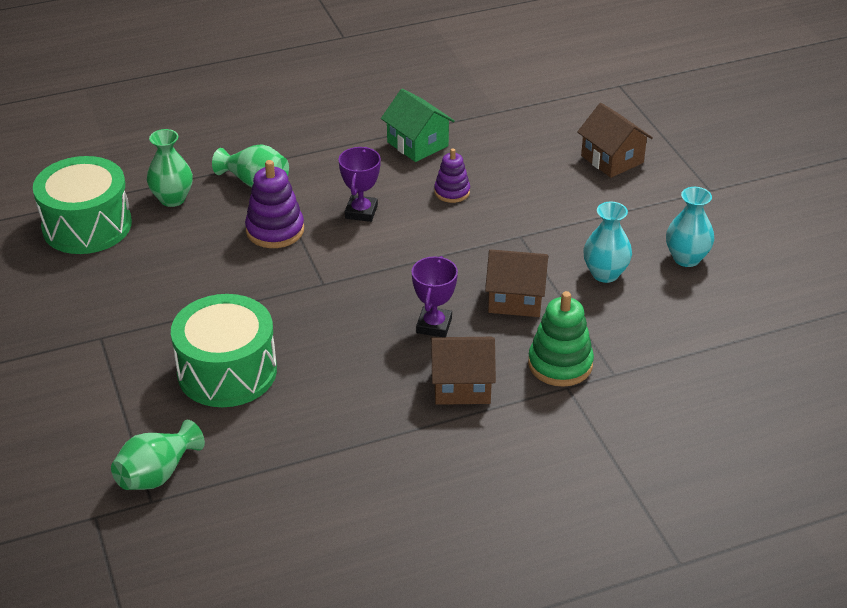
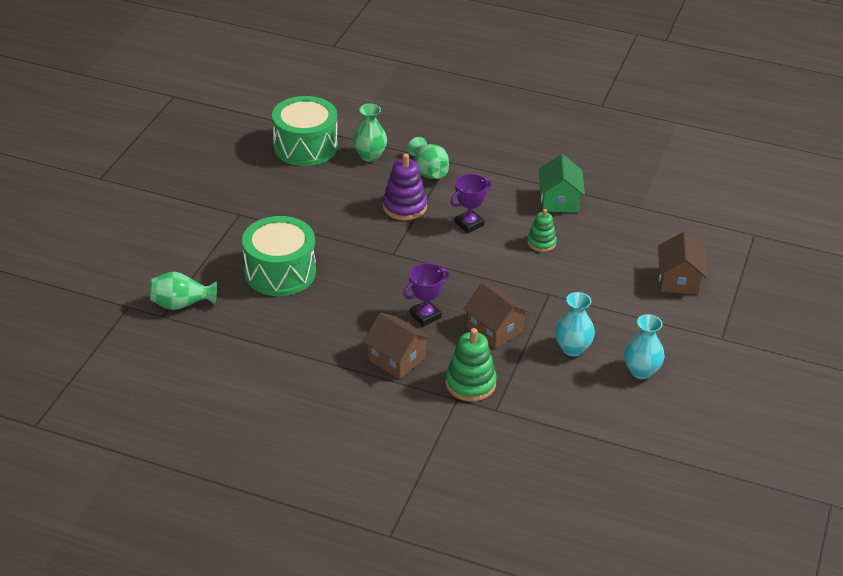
camera: 40 degrees right, 0 degrees up
purple stacking toy [434,148,470,203] -> green stacking toy [527,209,557,252]

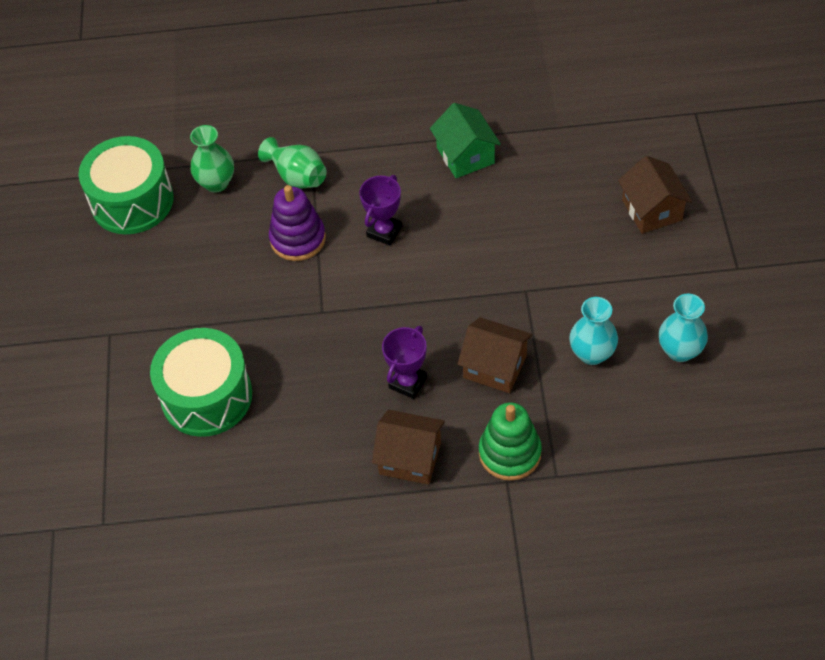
camera: 20 degrees left, 15 degrees up
green vase [150,272,217,310] -> none
green stacking toy [527,209,557,252] -> none

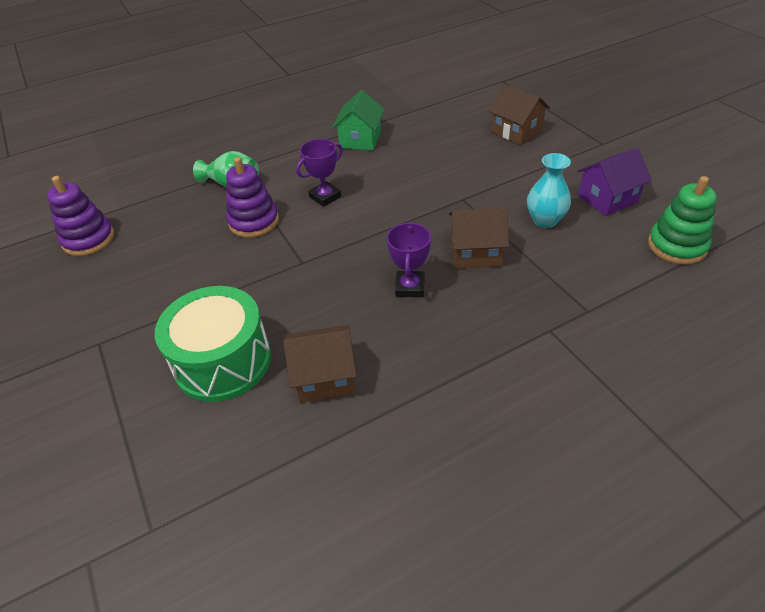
camera: 25 degrees left, 10 degrees down
green drum [78,136,174,234] -> purple stacking toy [47,176,114,256]
green vase [190,125,234,192] -> none
purple trophy [359,175,402,245] -> purple trophy turned 45 degrees clockwise [296,139,343,207]
brown house [372,410,445,485] -> brown house moved to [283,325,357,403]
green house [430,103,501,178] -> green house turned 60 degrees clockwise [332,90,385,150]
green stacking toy [479,402,542,481] -> green stacking toy moved to [648,176,717,265]
turquoise vase [659,294,708,362] -> purple house [577,148,652,216]

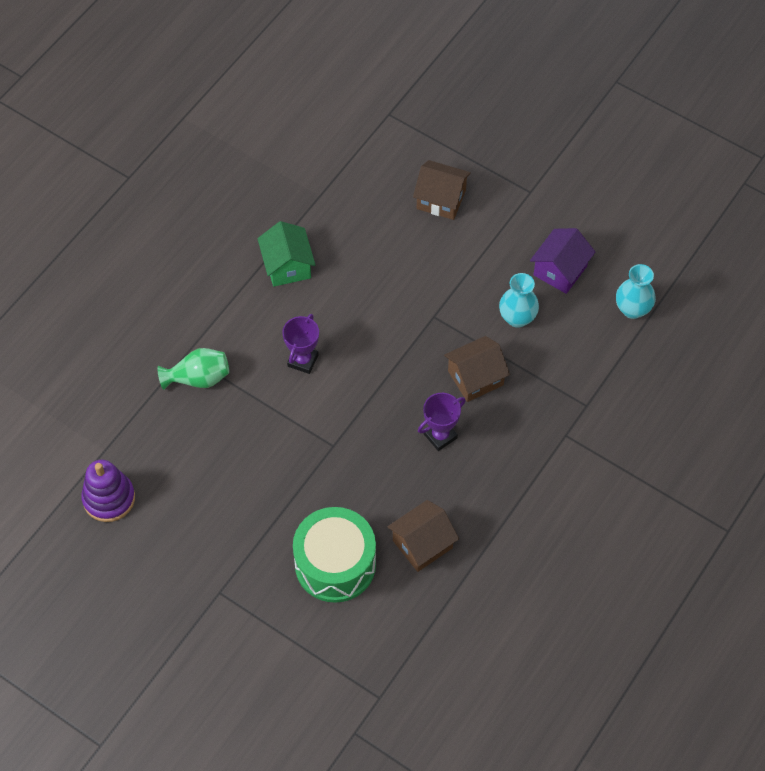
camera: 30 degrees left, 15 degrees up
purple stacking toy [226,157,279,238] -> none
purple trophy [387,222,431,297] -> purple trophy turned 75 degrees clockwise [418,393,466,451]
green stacking toy [648,176,717,265] -> turquoise vase [616,264,656,319]

